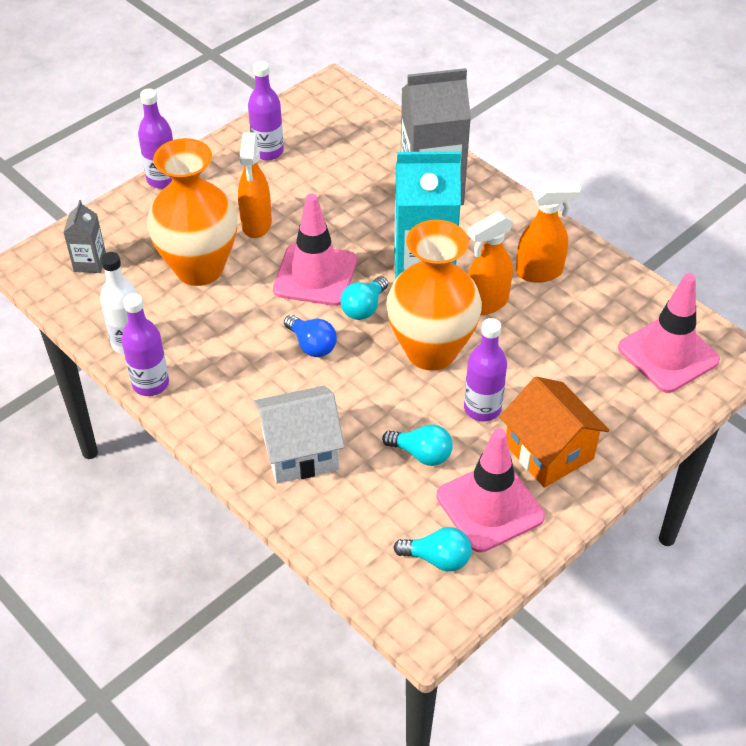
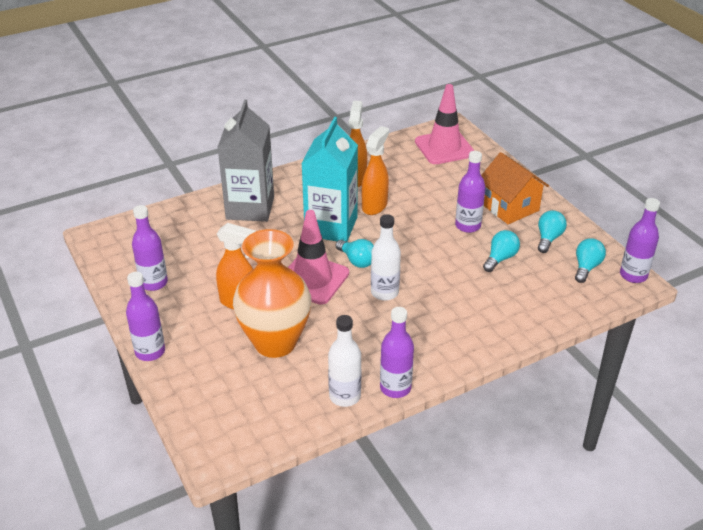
camera: 75 degrees left, 10 degrees down
grey carton [63,200,106,273] -> none
white house [254,386,345,484] -> none
blue light bulb [284,315,337,357] -> white bottle [371,214,401,301]
orange vase [386,220,482,371] -> none
pink traffic cone [436,428,545,553] -> turquoise light bulb [538,210,567,253]
orange spray bottle [467,211,513,315] -> orange spray bottle turned 135 degrees counterclockwise [362,126,389,215]
orange house [500,377,610,488] -> orange house turned 75 degrees clockwise [481,152,549,224]
none -> purple bottle [620,198,660,283]

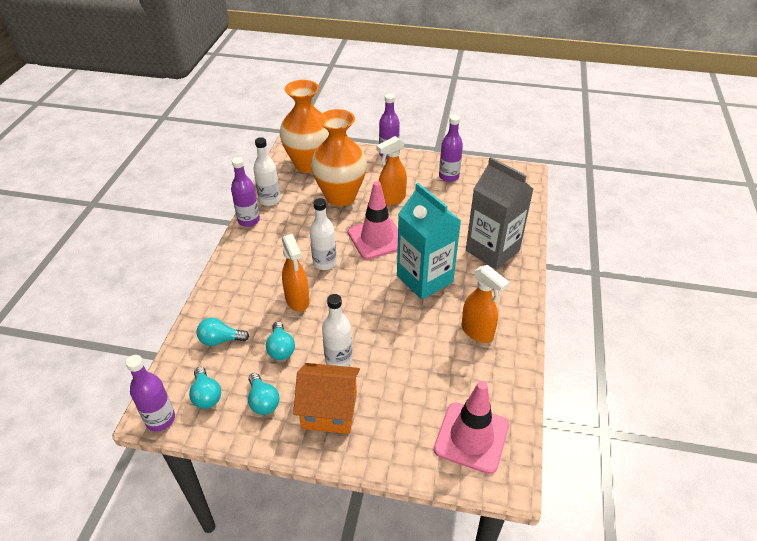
camera: 130 degrees right, 5 degrees up
turquoise light bulb [336,239,374,268] -> turquoise light bulb moved to [197,318,249,346]
orange spray bottle [362,126,389,215] -> orange spray bottle moved to [282,234,310,311]
purple bottle [455,151,486,233] -> white bottle [322,294,352,367]
none -> orange vase [280,80,329,173]

